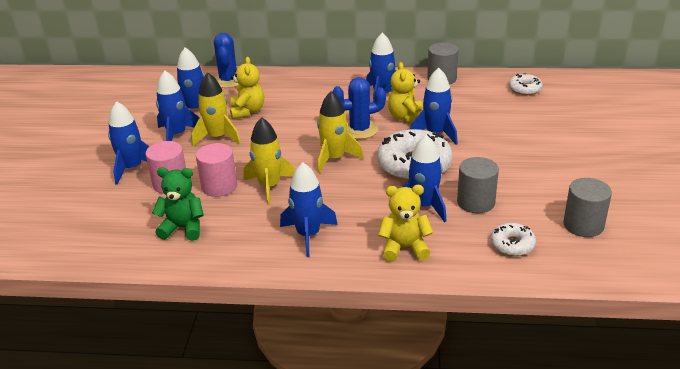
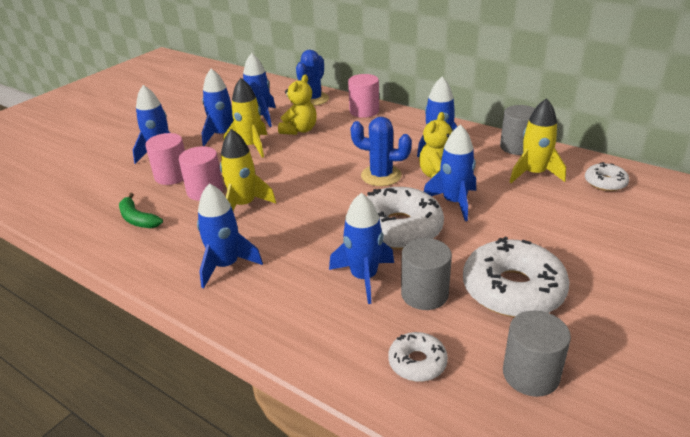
camera: 30 degrees right, 0 degrees up
green teddy bear [152,167,204,241] -> green banana [119,193,163,228]
yellow rocket [317,91,363,173] -> yellow rocket moved to [510,98,566,183]
yellow teddy bear [378,185,433,262] -> none
none -> pink cylinder [348,74,379,118]
none -> white donut [463,237,570,317]

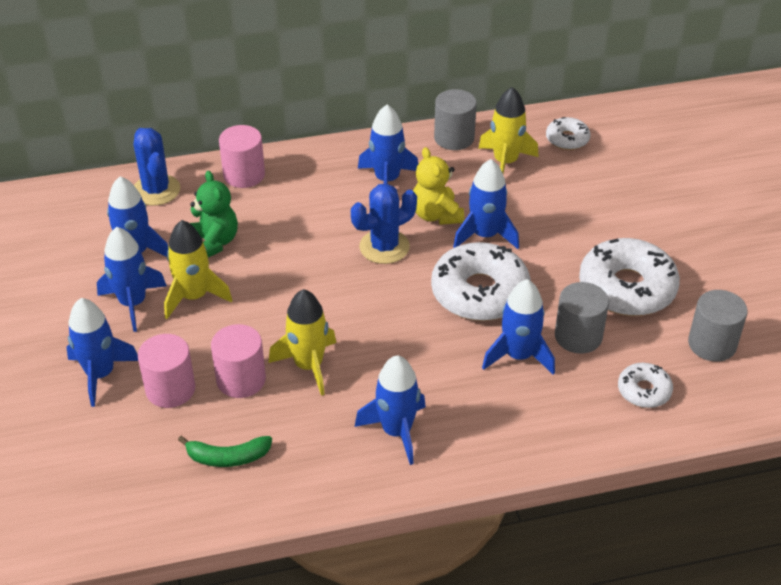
camera: 50 degrees left, 10 degrees up
yellow teddy bear [278,74,317,135] -> green teddy bear [190,171,238,258]

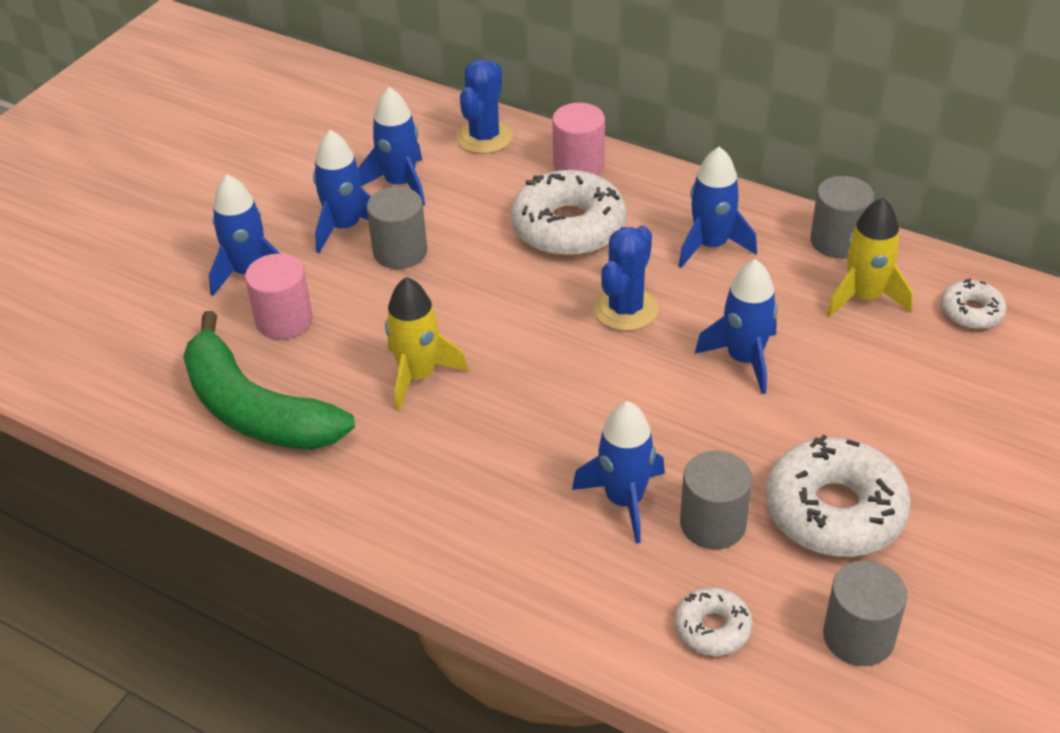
camera: 45 degrees right, 0 degrees up
yellow rocket [164,220,233,319] -> grey cylinder [367,187,427,269]
green banana [178,436,272,467] -> green banana [183,311,355,450], size x2.14
green teddy bear [190,171,238,258] -> none
pink cylinder [211,324,266,398] -> none
blue cactus [351,183,417,264] -> blue cactus turned 75 degrees counterclockwise [594,226,658,331]
blue rocket [355,355,426,465] -> none
yellow teddy bear [413,147,464,225] -> none
white donut [431,242,531,321] -> white donut moved to [511,170,627,257]

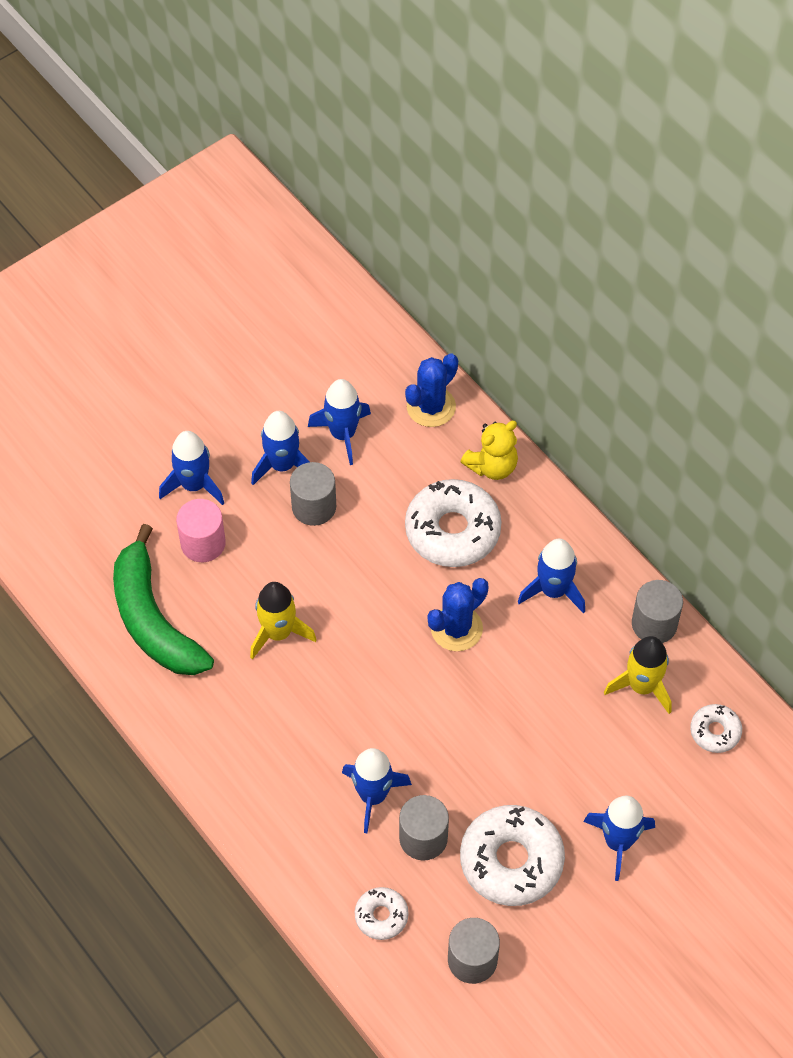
camera: 20 degrees right, 15 degrees up
pink cylinder [552,103,605,175] -> yellow teddy bear [460,421,518,480]
blue rocket [695,259,778,394] -> blue rocket moved to [583,796,655,881]

